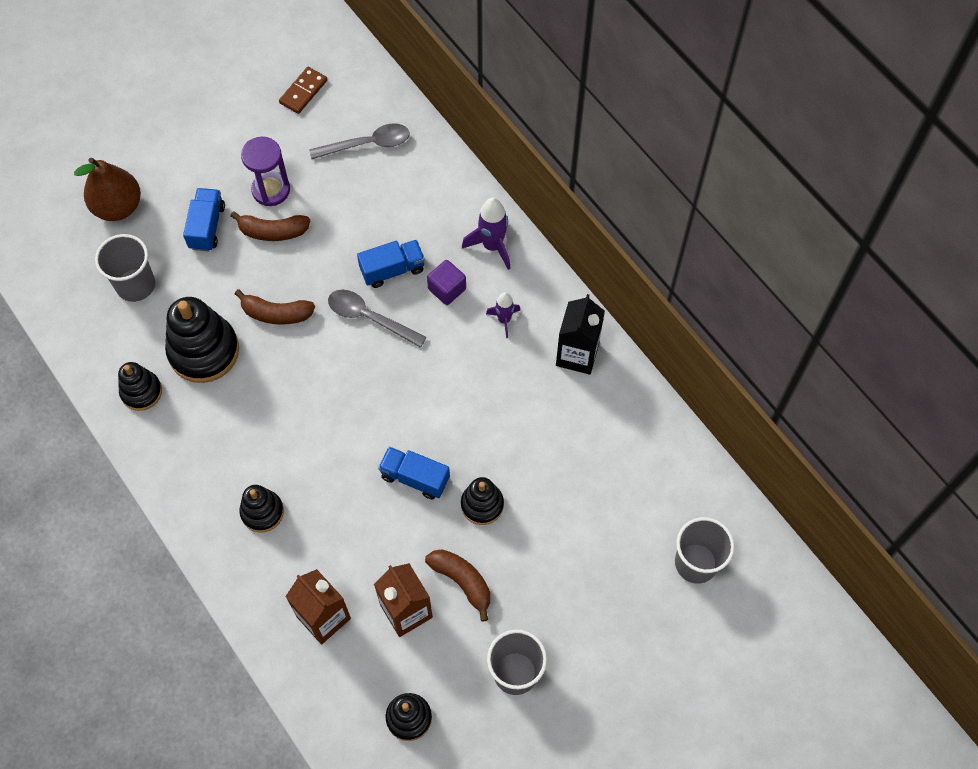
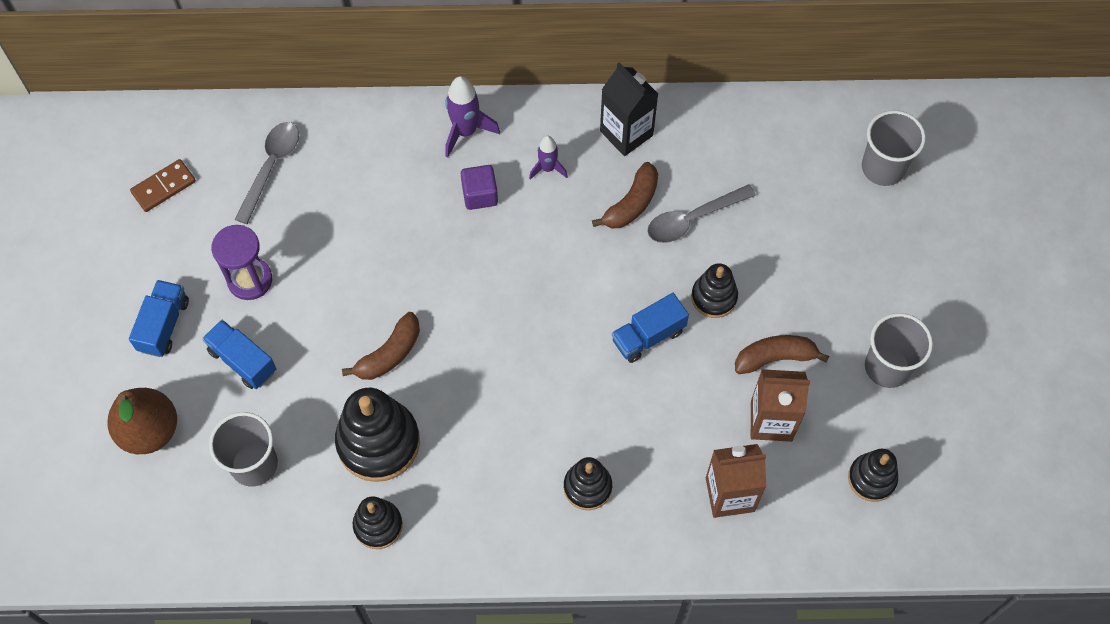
camera: 55 degrees left, 0 degrees up
brown banana [231,211,310,241] -> brown banana moved to [592,162,658,229]
brown domino [279,67,327,114] -> brown domino turned 75 degrees clockwise [130,159,196,212]
grey spoon [328,290,427,348] -> grey spoon moved to [647,184,756,243]
blue truck [357,240,425,288] -> blue truck moved to [129,280,189,357]

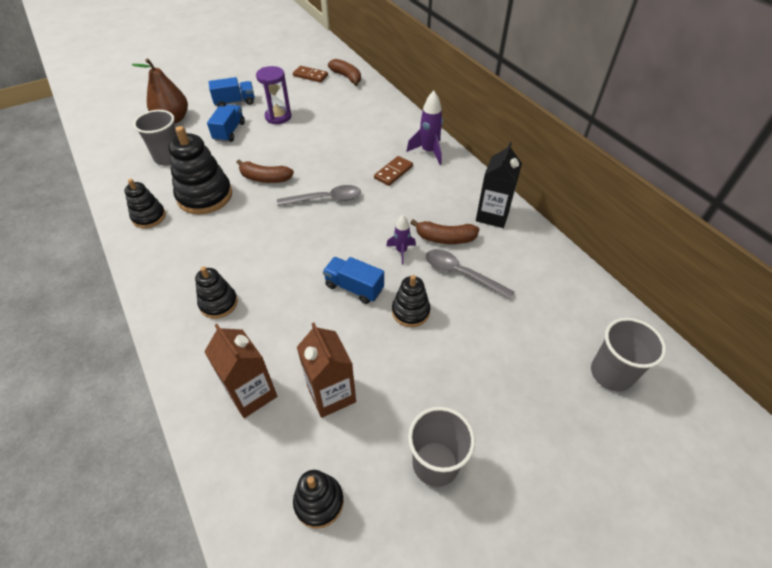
camera: 60 degrees right, 15 degrees down
grey spoon [234,122,299,224] -> grey spoon moved to [277,185,361,206]
purple cube [461,165,498,210] -> brown domino [374,156,413,186]
purple rocket [529,136,568,180] -> purple rocket moved to [386,215,416,264]
brown banana [735,335,829,374] -> brown banana moved to [328,59,361,86]

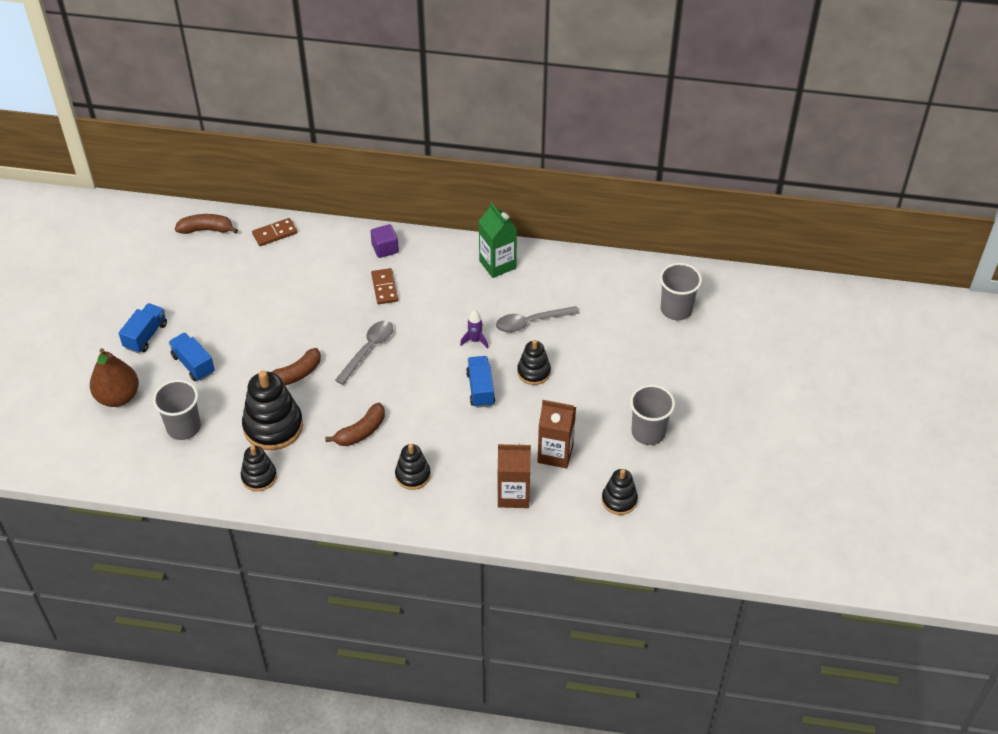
camera: 50 degrees left, 0 degrees up
purple hourglass [256,66,291,124] -> none
brown domino [293,66,328,83] -> brown domino moved to [252,218,297,246]
blue truck [323,257,384,304] -> blue truck turned 105 degrees clockwise [466,356,495,408]
purple rocket [406,91,443,165] -> purple cube [370,224,399,258]
brown banana [410,219,479,244] -> brown banana moved to [325,403,385,446]
black carton [476,142,522,228] -> green carton [478,202,517,278]

